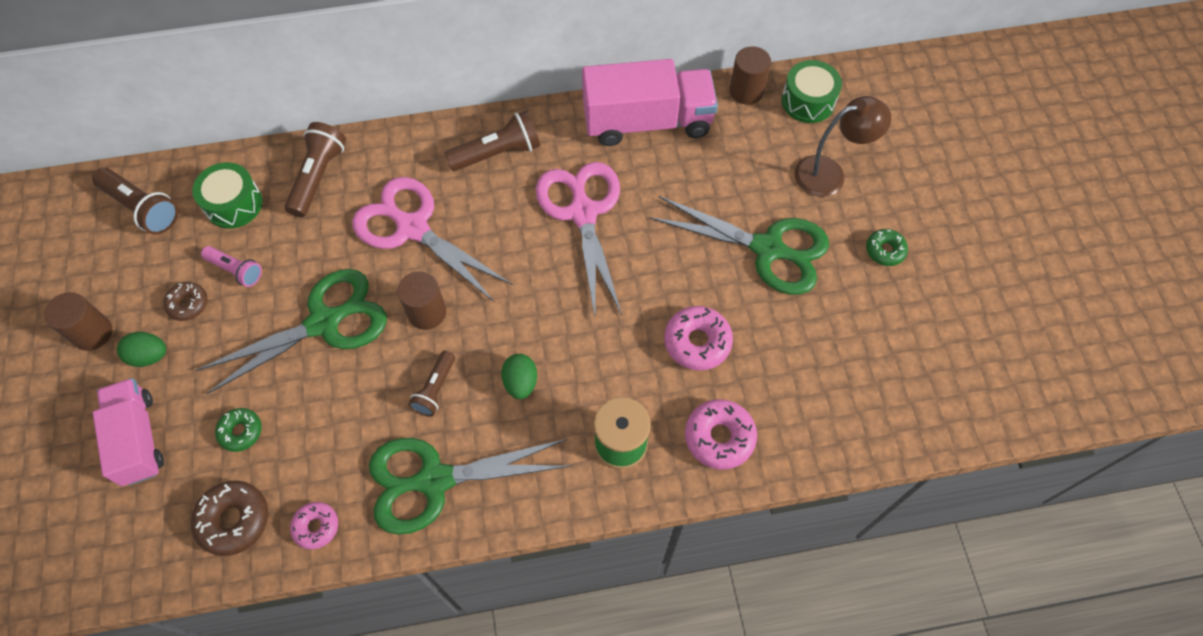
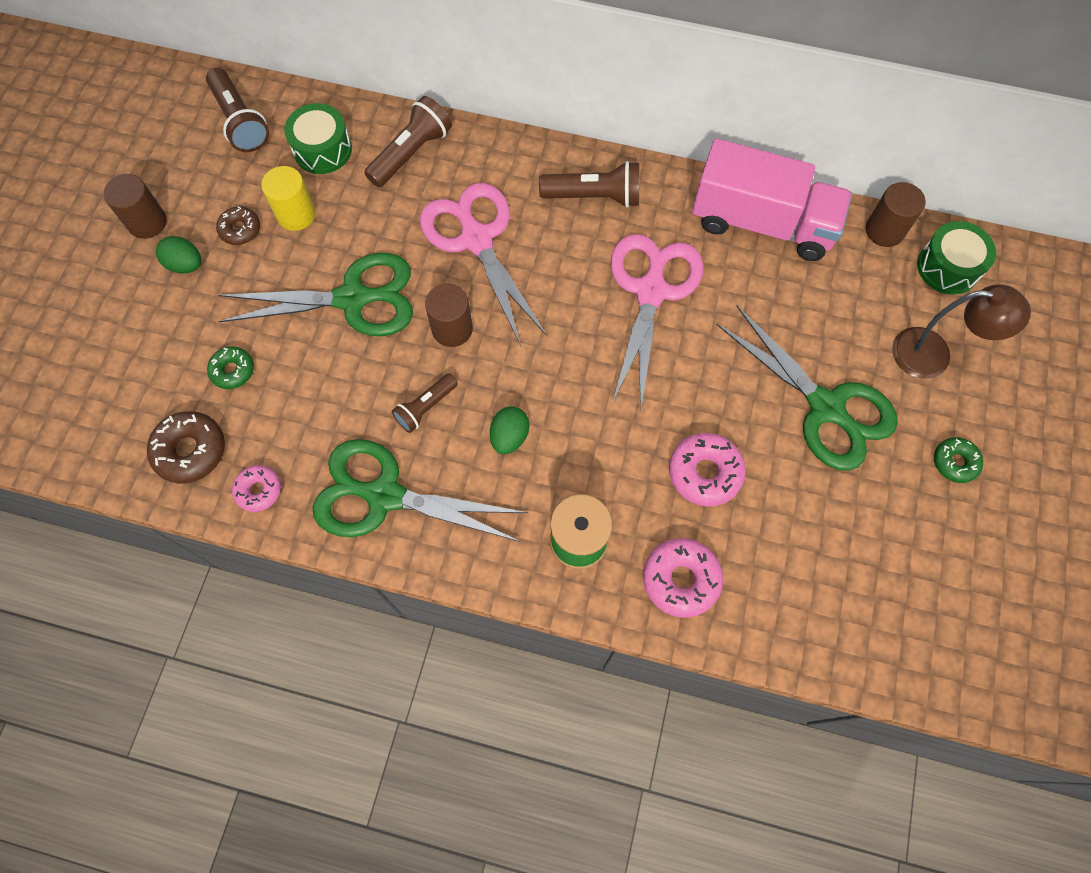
camera: 25 degrees right, 5 degrees up
pink truck [93,378,164,486] -> none
pink flashlight [201,246,262,287] -> yellow cylinder [261,166,316,231]

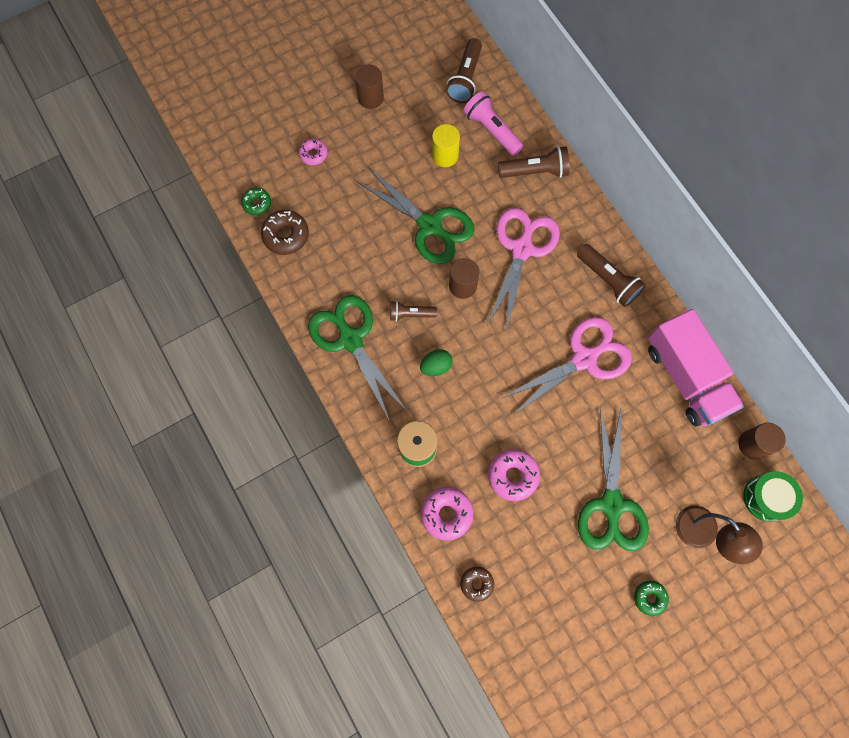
camera: 45 degrees right, 5 degrees up
green egg [156,236,201,274] -> none
green donut [207,346,254,389] -> green donut moved to [241,188,271,215]
brown donut [216,206,260,245] -> brown donut moved to [461,567,494,602]
pink donut [232,465,281,512] -> pink donut moved to [298,138,327,165]
green drum [284,103,352,174] -> pink flashlight [463,91,524,156]

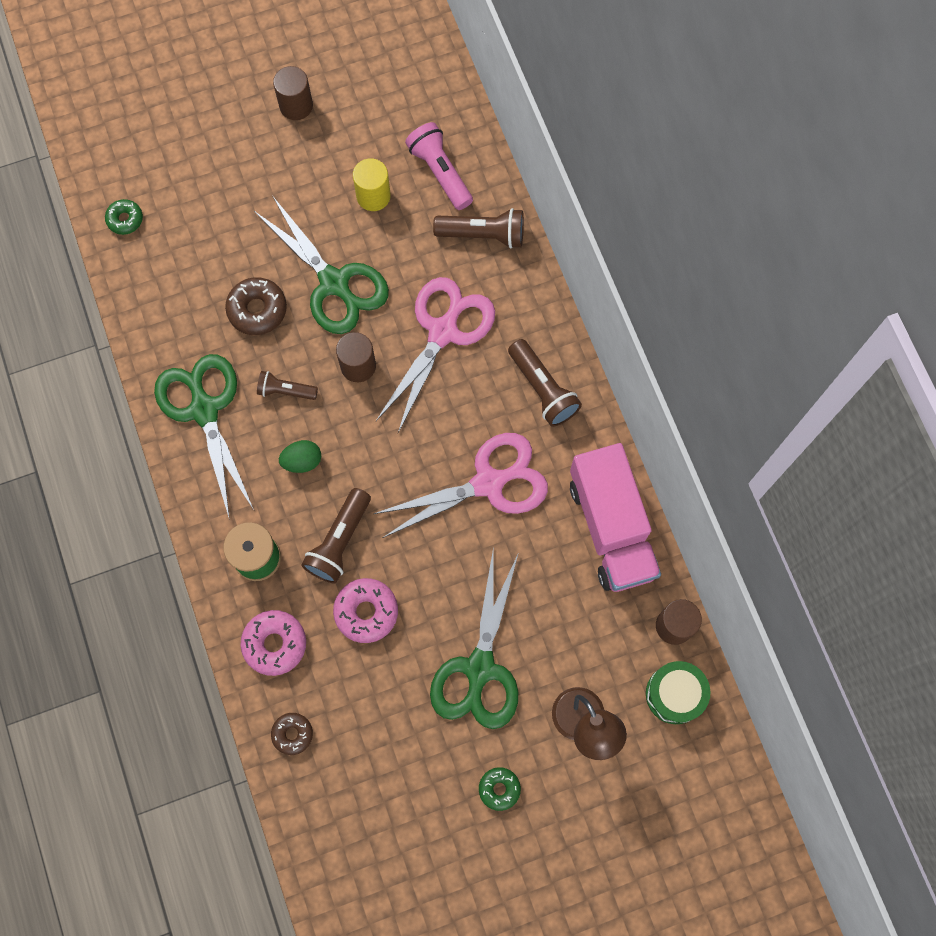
camera: 10 degrees right, 0 degrees up
brown donut [261,210,309,255] -> brown donut moved to [225,277,287,335]
pink donut [298,138,327,165] -> none
brown flashlight [446,38,482,103] -> brown flashlight moved to [301,488,371,584]

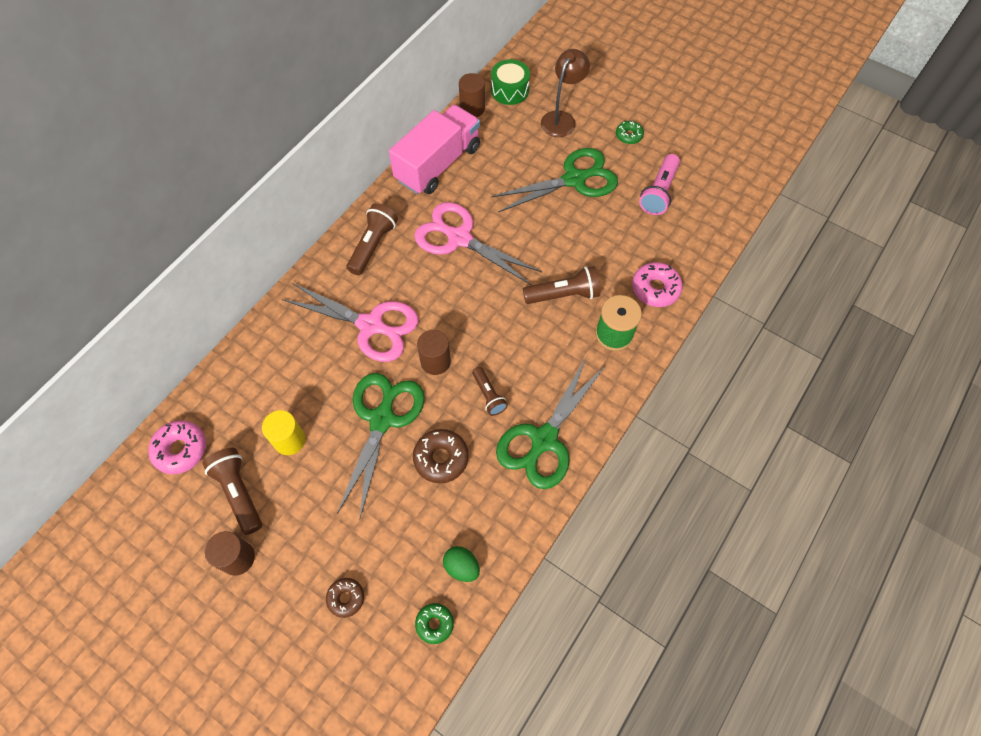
camera: 125 degrees left, 10 degrees down
brown donut [271,713,313,755] -> brown donut moved to [326,578,364,618]
green egg [279,440,321,473] -> green egg moved to [443,546,480,582]
pink donut [333,578,398,643] -> pink donut moved to [148,421,206,474]
pink scissors [376,277,495,433] -> pink scissors turned 150 degrees counterclockwise [282,282,419,362]
pink flashlight [405,122,473,210] -> pink flashlight moved to [639,154,680,215]
brown flashlight [433,208,524,249] -> brown flashlight moved to [202,448,262,535]

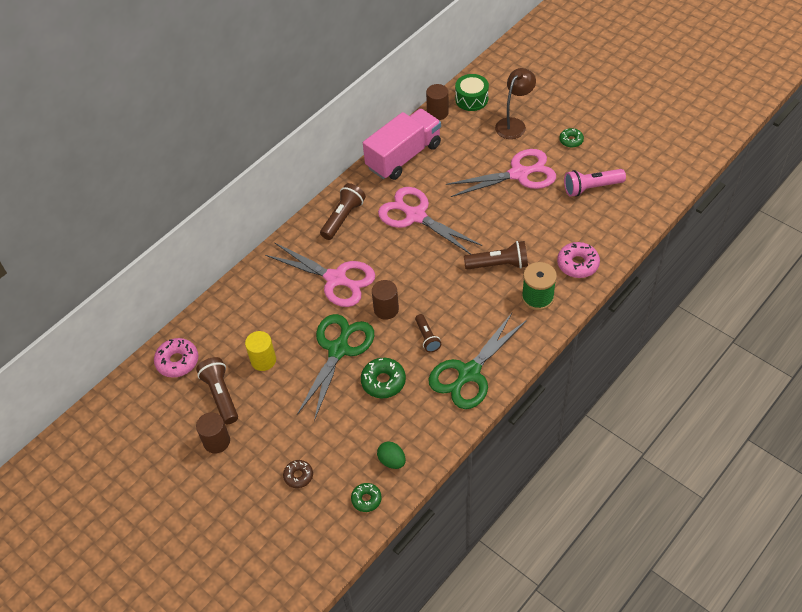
camera: 10 degrees right, 10 degrees down
brown donut [413,429,469,484] -> green donut [361,358,406,398]
green scissors [491,148,618,213] -> pink scissors [446,149,556,197]
pink flashlight [639,154,680,215] -> pink flashlight turned 45 degrees clockwise [564,169,626,197]

